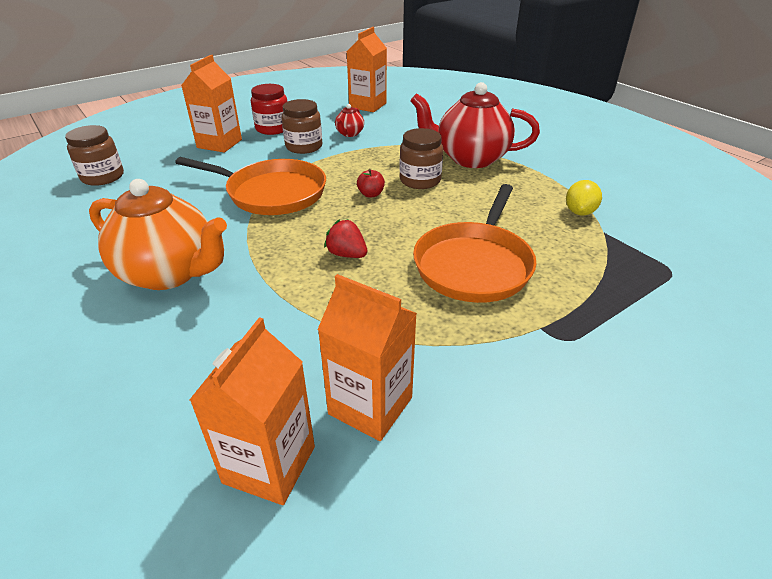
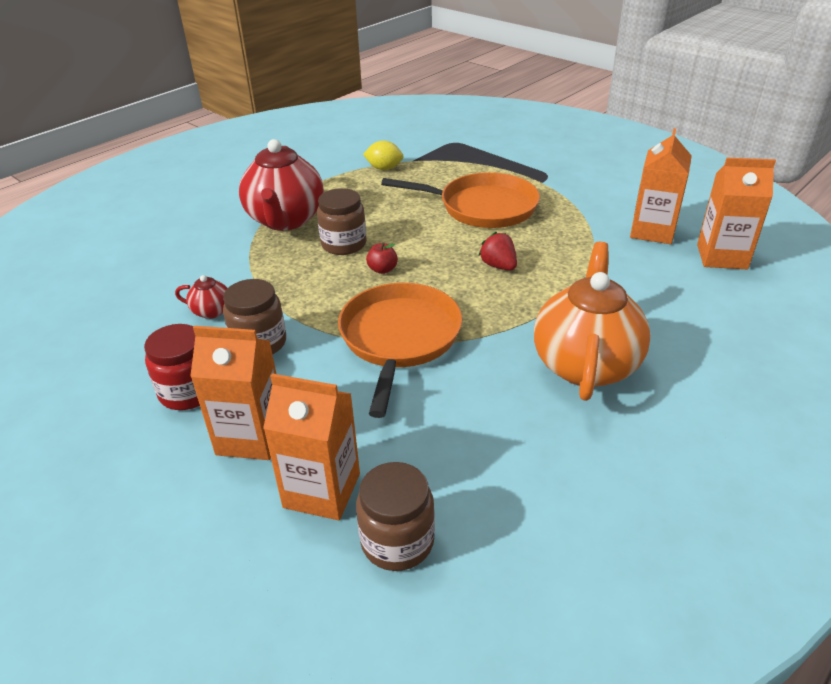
camera: 100 degrees left, 0 degrees up
red strawberry [324,219,367,258] -> red strawberry turned 120 degrees clockwise [478,232,517,270]
orange carton [347,27,387,112] -> orange carton moved to [263,373,360,520]

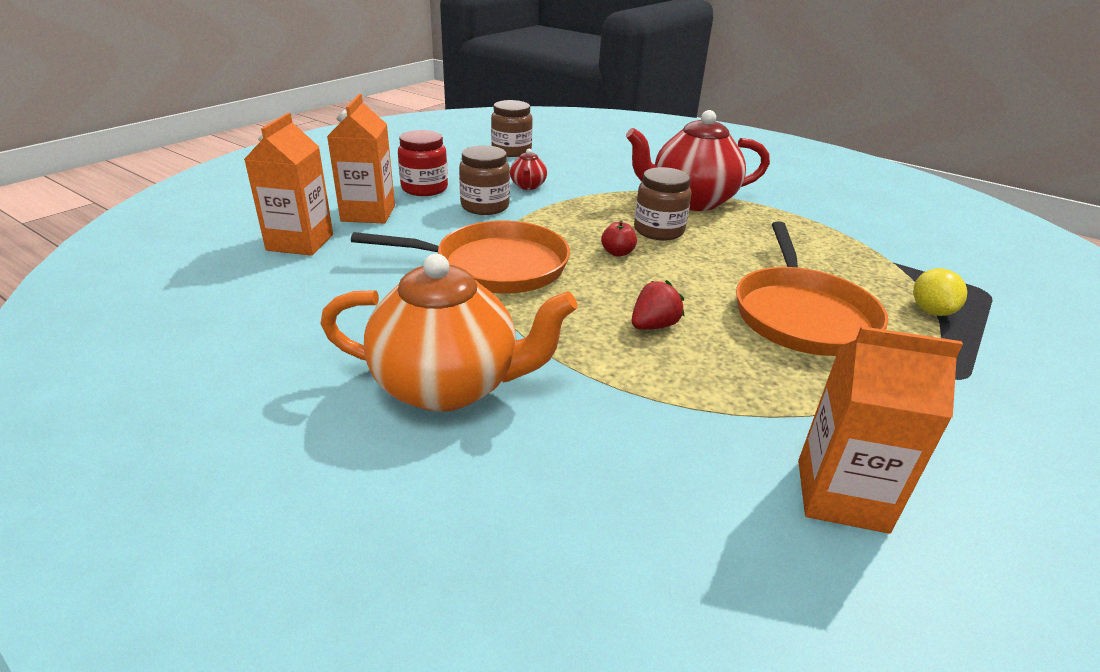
camera: 80 degrees right, 5 degrees down
brown jar [356,462,435,571] -> brown jar moved to [491,100,533,157]
yellow lemon [363,141,404,170] -> yellow lemon moved to [913,268,967,316]
orange carton [697,157,776,269] -> none

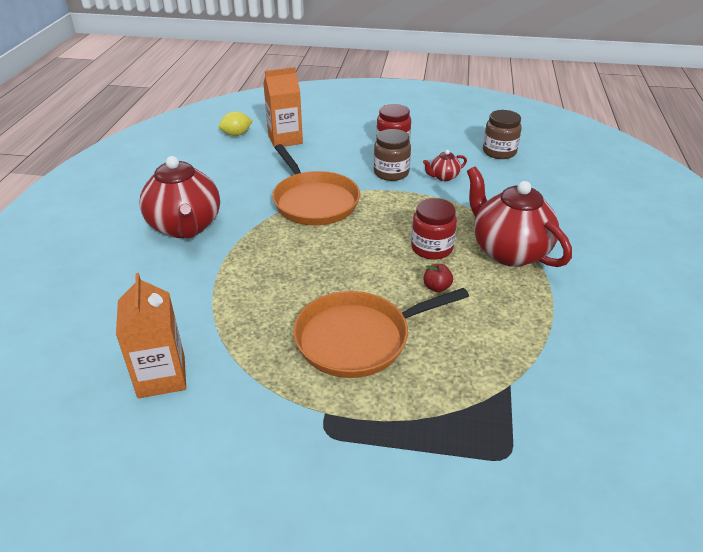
camera: 65 degrees right, 5 degrees up
orange teapot [321,254,578,412] -> red teapot [140,156,220,239]
orange carton [327,94,395,223] -> none
red apple [601,220,637,257] -> red apple moved to [423,264,453,292]
red strawberry [632,280,685,330] -> none
brown jar [634,167,691,241] -> red jar [411,198,457,260]
yellow lemon [913,268,967,316] -> yellow lemon moved to [219,111,253,136]

